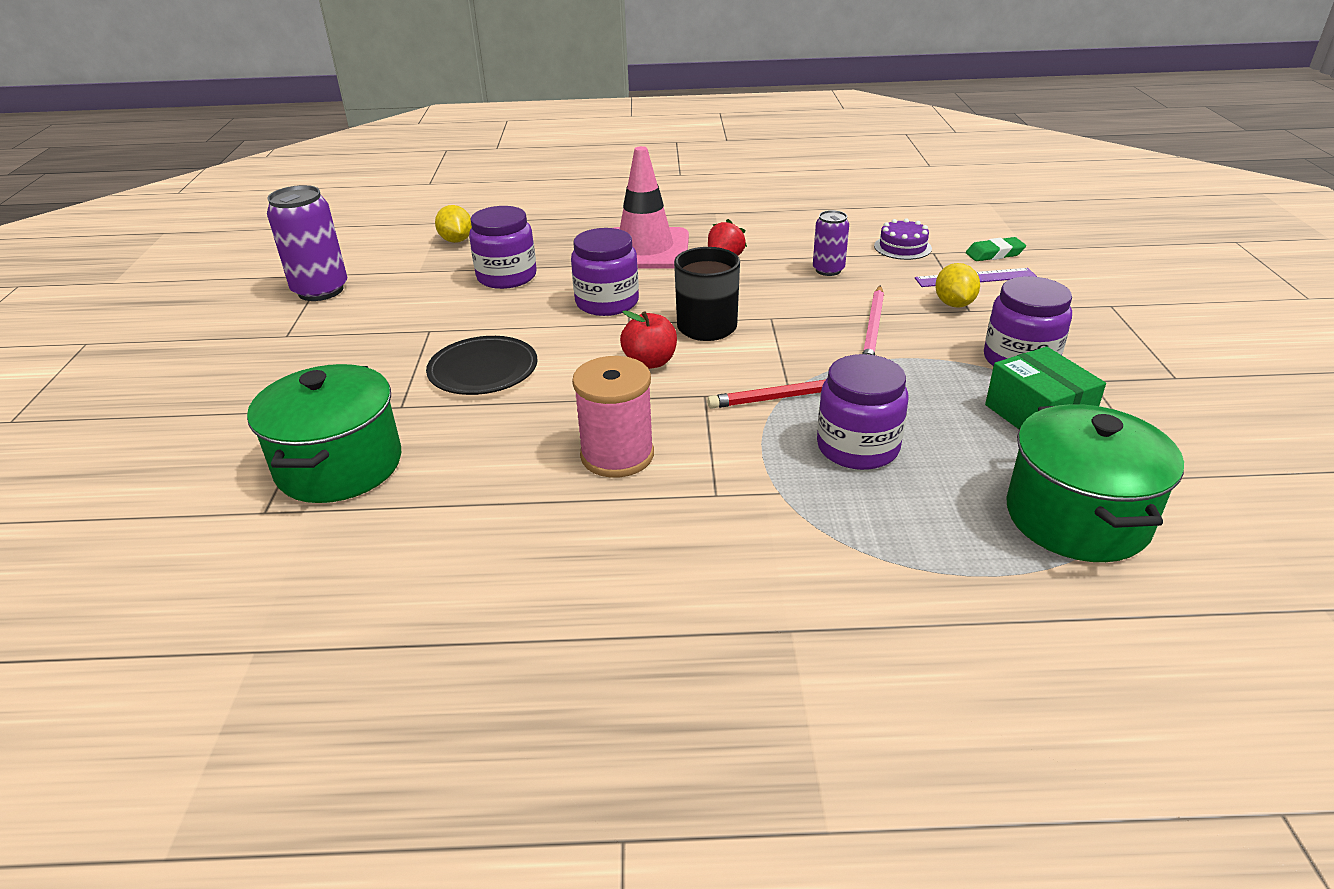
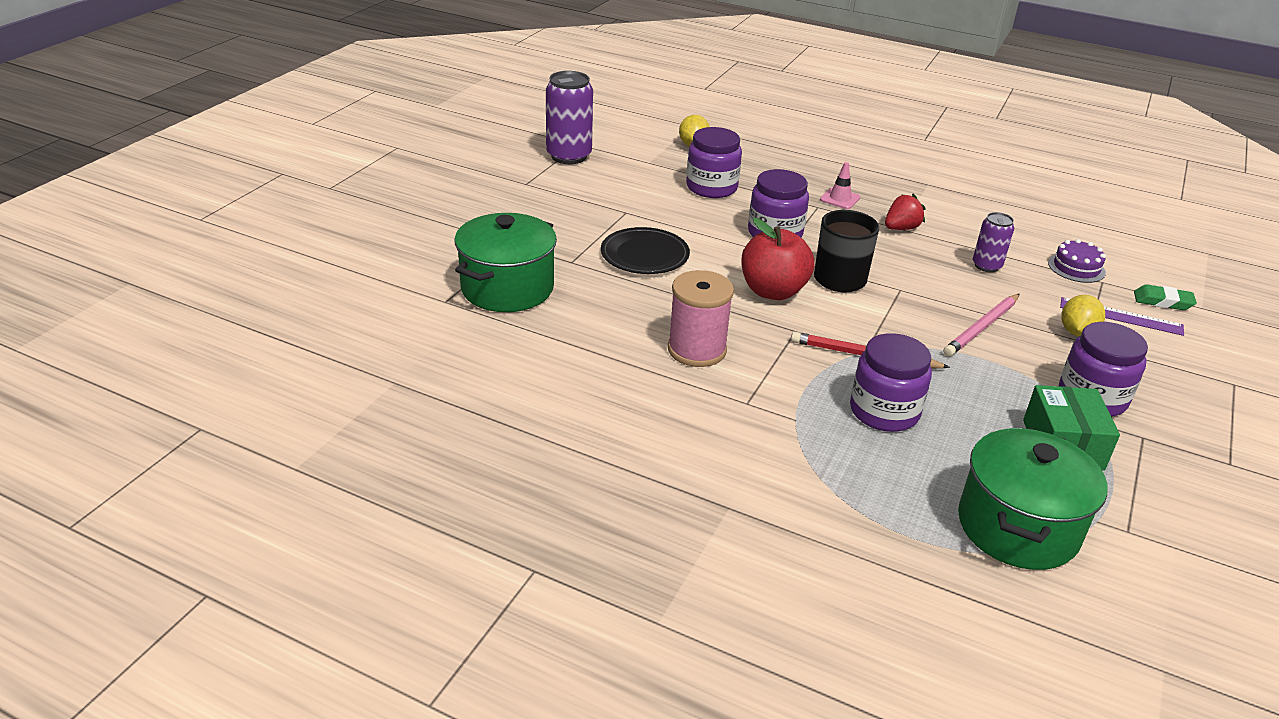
camera: 25 degrees right, 0 degrees up
pink traffic cone [614,146,689,269] -> pink traffic cone [820,162,860,209], size x0.43
red apple [620,310,677,369] -> red apple [741,218,814,300], size x1.50

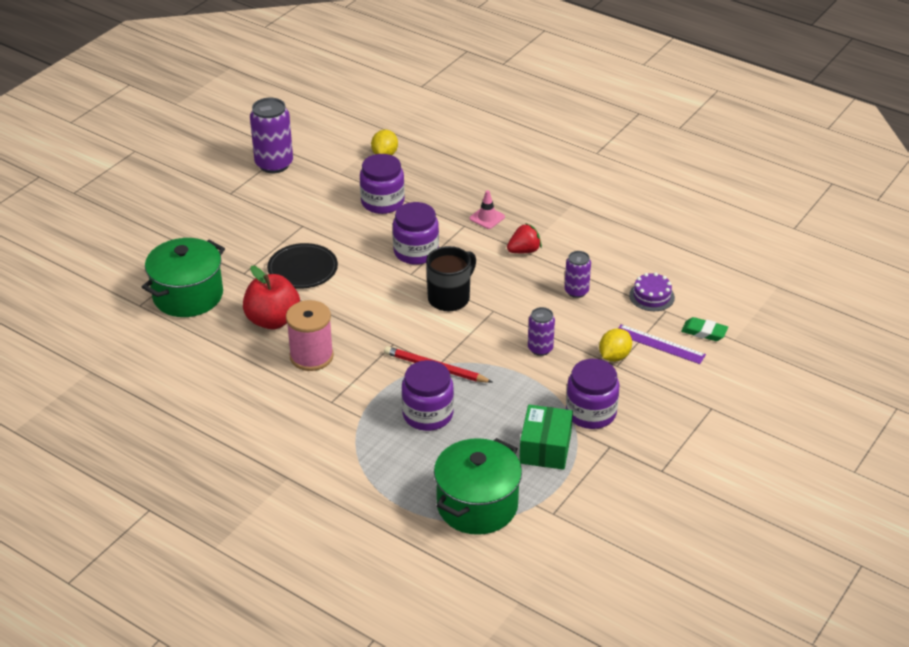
camera: 10 degrees right, 5 degrees up
red apple [741,218,814,300] -> red apple moved to [243,266,300,329]
pink pencil [943,294,1020,357] -> purple can [528,307,555,356]

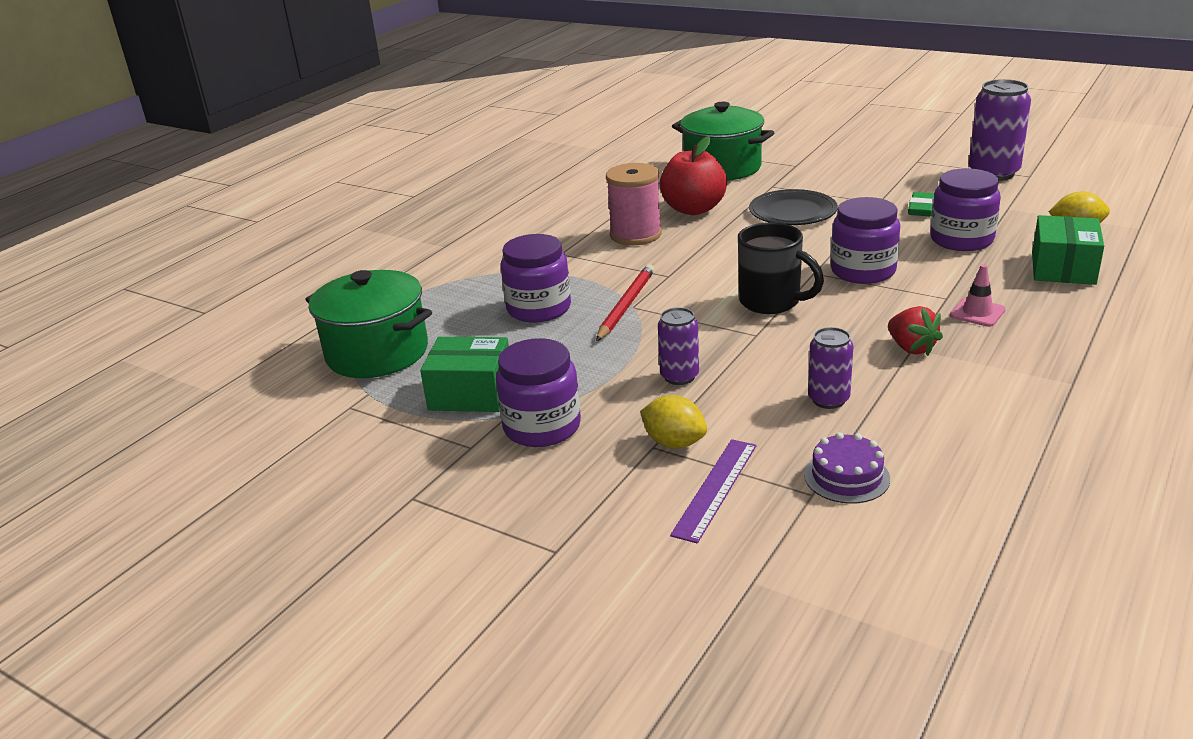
camera: 90 degrees right, 10 degrees down
green eraser [681,317,728,341] -> green eraser moved to [908,192,934,216]
none -> green box [1032,215,1104,285]

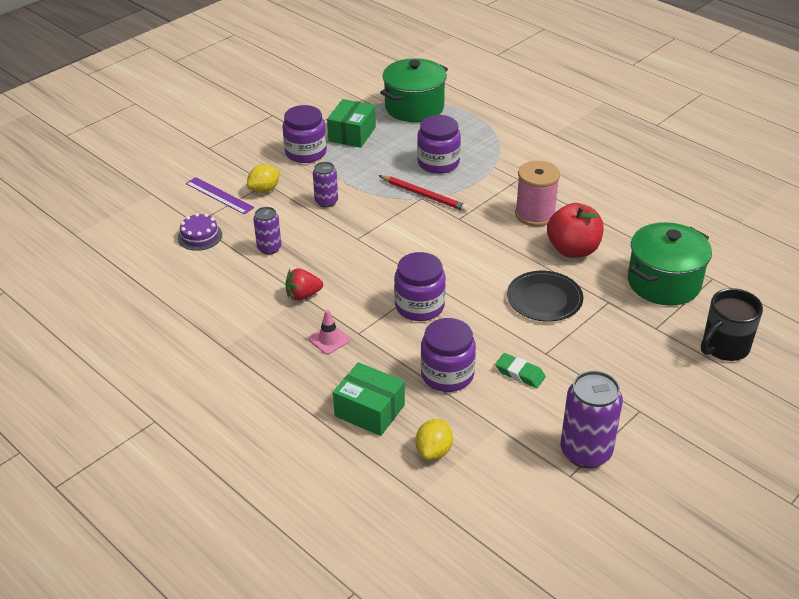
camera: 100 degrees right, 10 degrees up
black mug [738,222,824,314] -> black mug moved to [701,288,763,361]

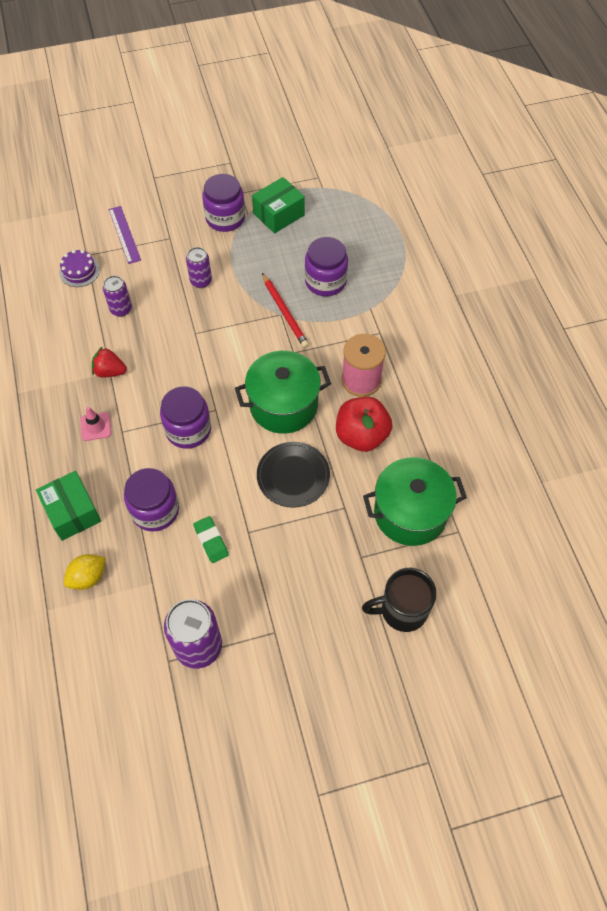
camera: 30 degrees right, 20 degrees up
yellow lemon [247,164,280,193] -> none
green pot [380,58,448,122] -> green pot moved to [235,351,331,434]

